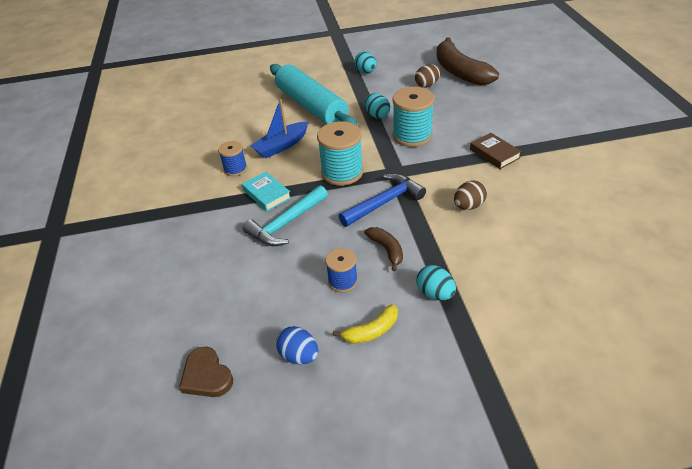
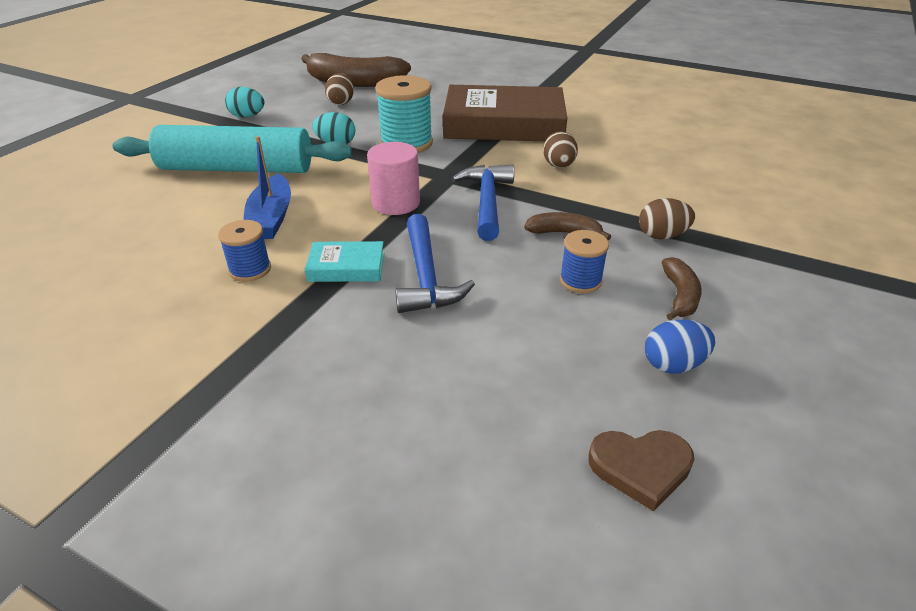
camera: 55 degrees left, 5 degrees down
turquoise hammer [243,185,328,246] -> blue hammer [395,214,475,313]
turquoise spool [317,121,363,186] -> pink cylinder [367,142,420,215]
yellow banana [333,304,398,344] -> brown banana [662,257,702,321]
turquoise egg [416,265,456,300] -> brown egg [639,198,695,240]
brown book [470,133,522,169] -> brown book [443,85,567,141], size x2.32

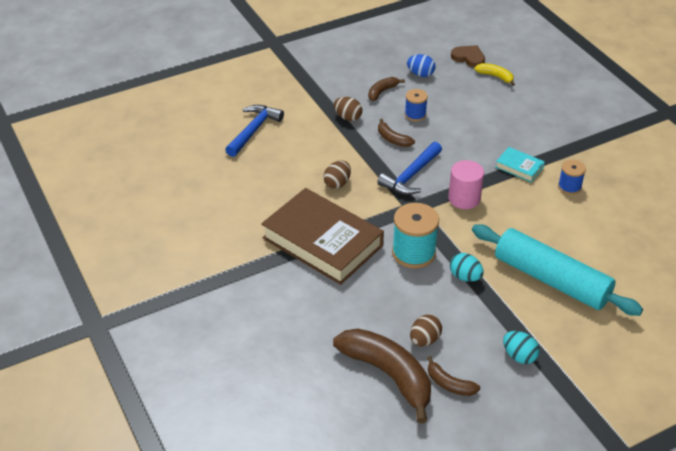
camera: 145 degrees left, 5 degrees up
blue boat [243,136,291,239] -> none
blue hammer [395,214,475,313] -> blue hammer moved to [225,105,284,157]
none -> brown banana [427,356,480,396]
none -> yellow banana [474,63,515,86]

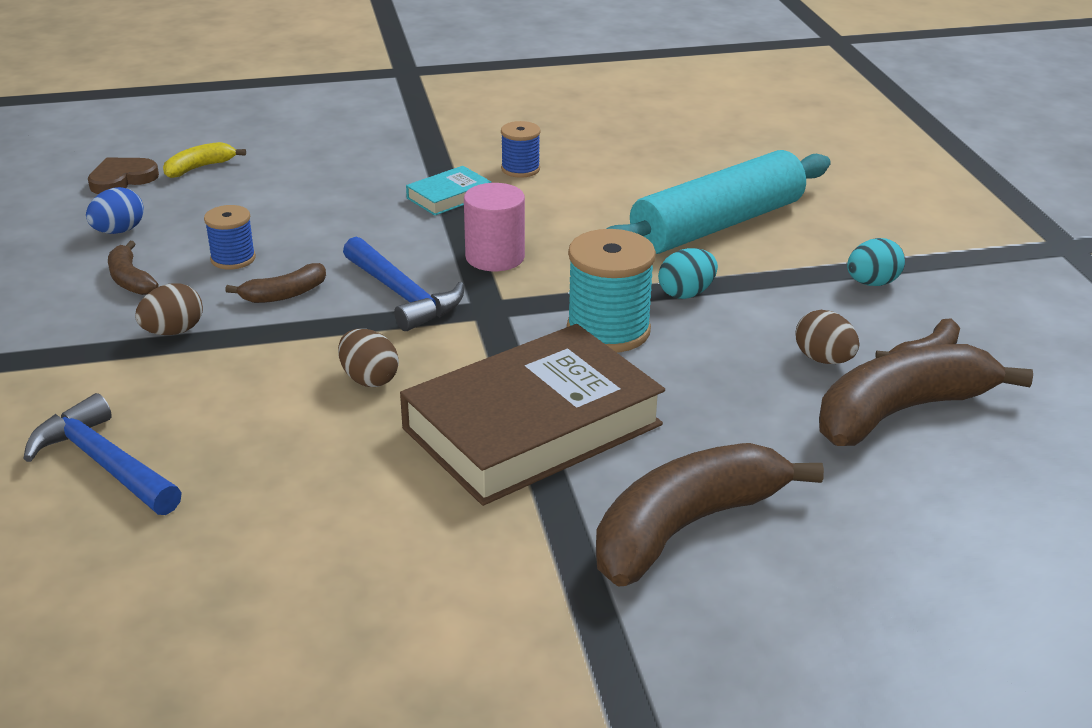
camera: 75 degrees left, 10 degrees down
none -> brown banana [596,443,824,587]

